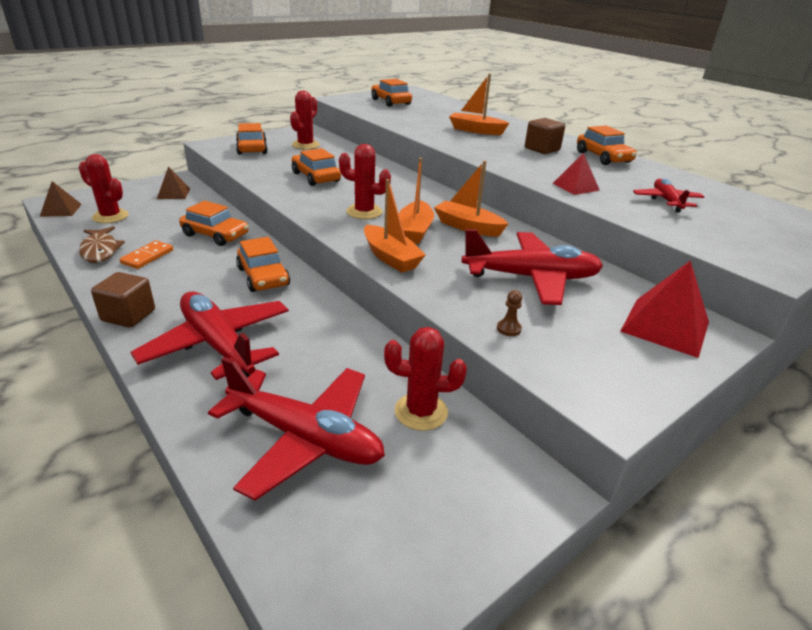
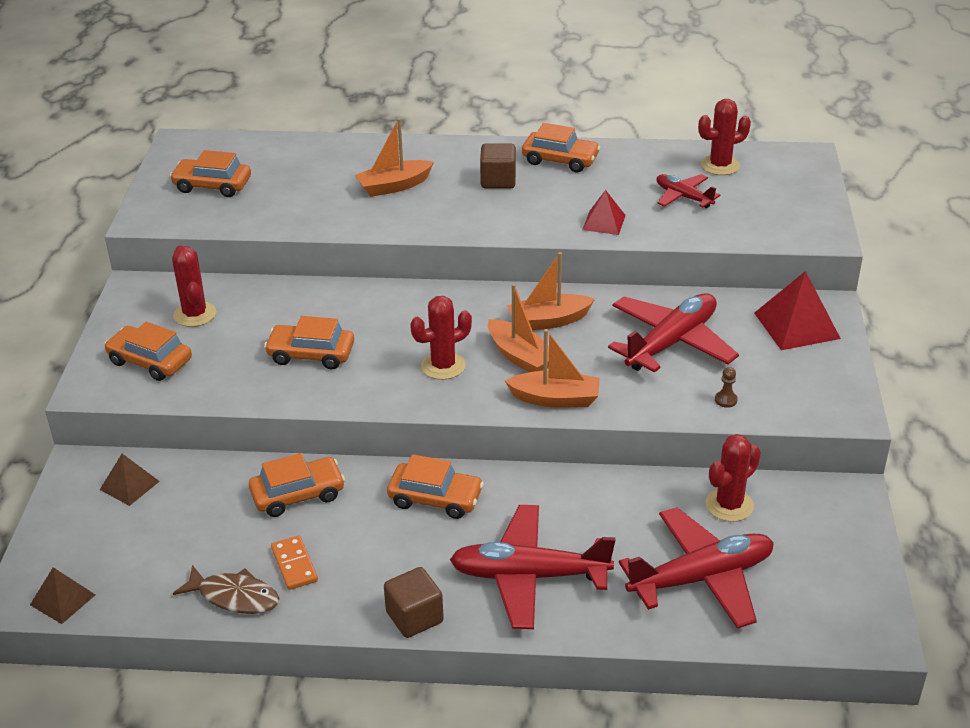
camera: 45 degrees left, 5 degrees up
red cactus [79,154,129,223] -> red cactus moved to [698,99,751,175]

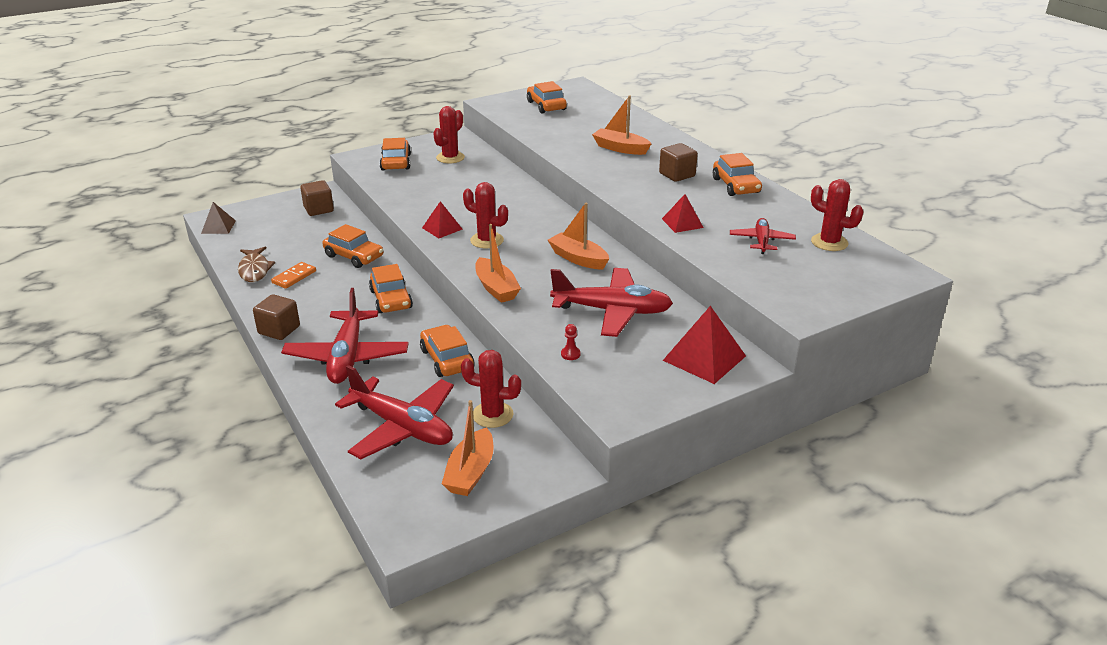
camera: 55 degrees right, 5 degrees down
brown pyramid [100,454,160,506] -> brown cube [300,180,334,216]
orange car [264,316,354,369] -> orange car moved to [420,325,474,377]
red plane [450,505,615,629] -> red plane turned 150 degrees counterclockwise [281,288,409,384]
orange boat [488,284,549,372] -> orange boat moved to [442,400,494,496]
brown pawn [715,367,738,408] -> red pawn [561,324,580,360]
none -> red pyramid [422,201,463,238]

